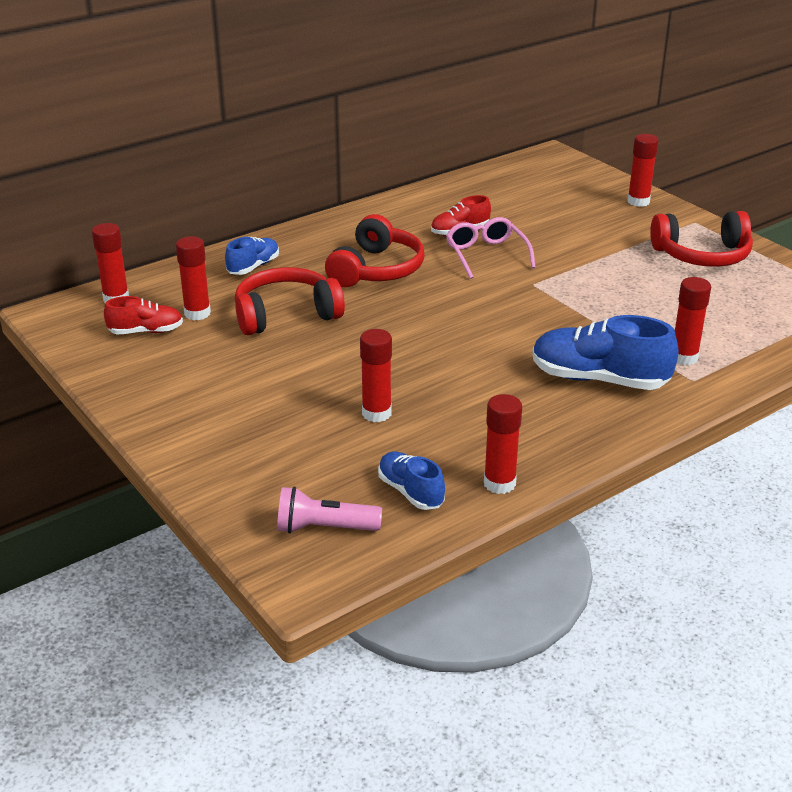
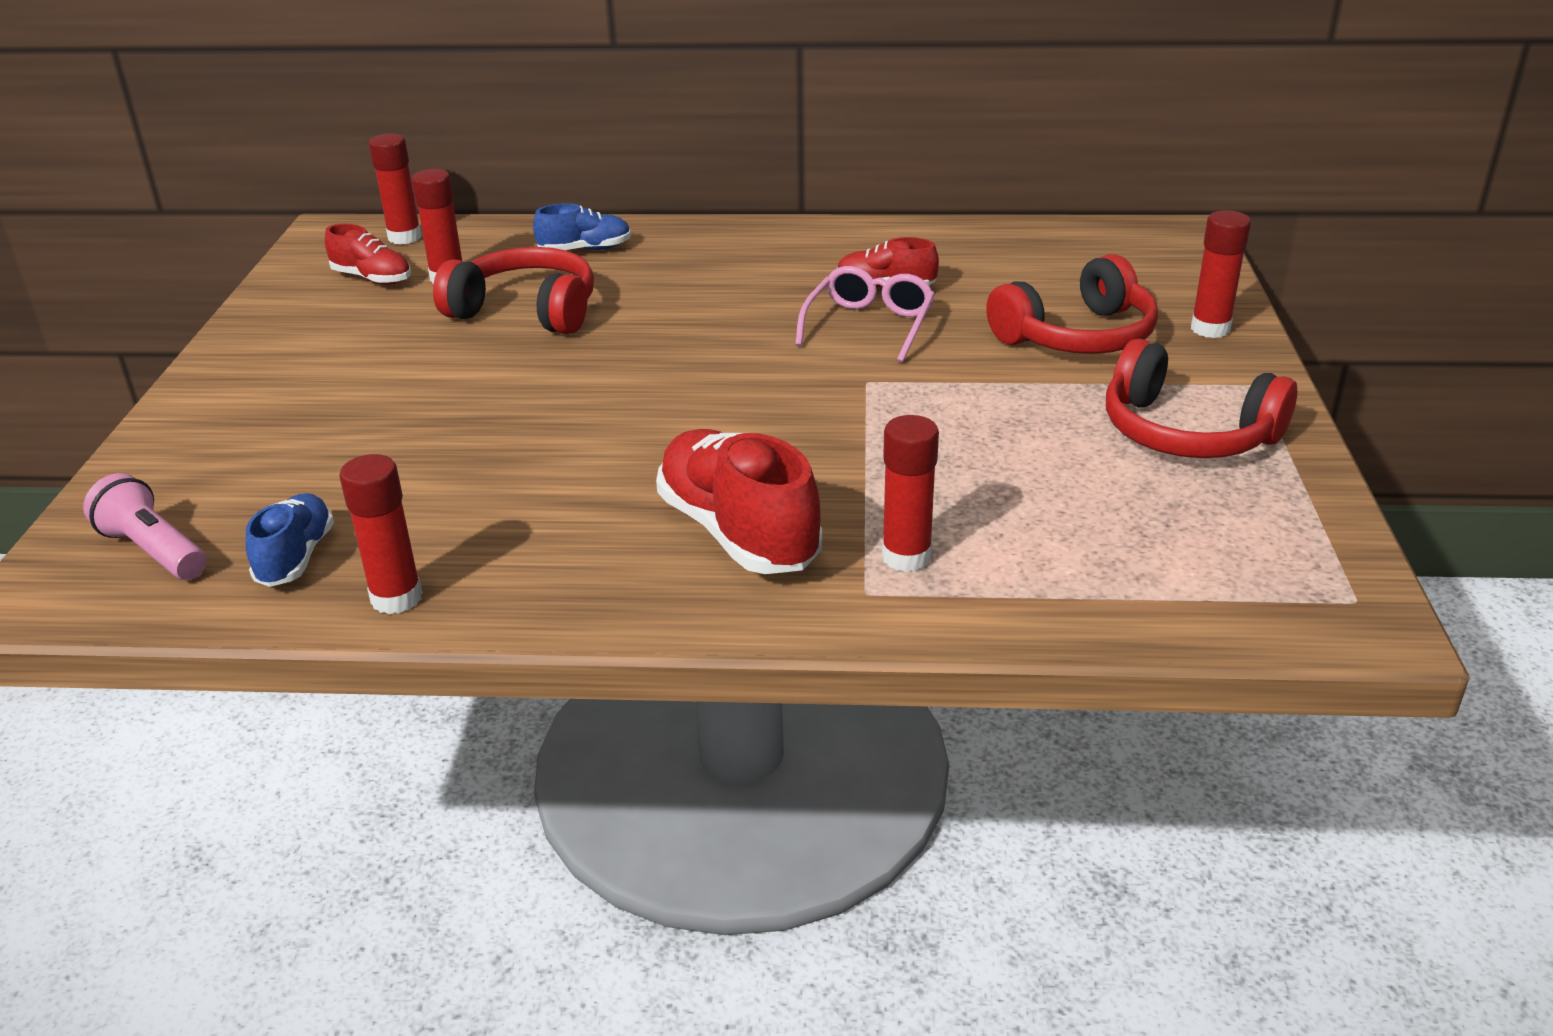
camera: 40 degrees right, 0 degrees up
red headphones [325,214,424,287] -> red headphones moved to [986,254,1158,354]
red glue stick [360,329,392,422] -> none
blue shoe [532,315,679,390] -> red shoe [656,429,822,574]

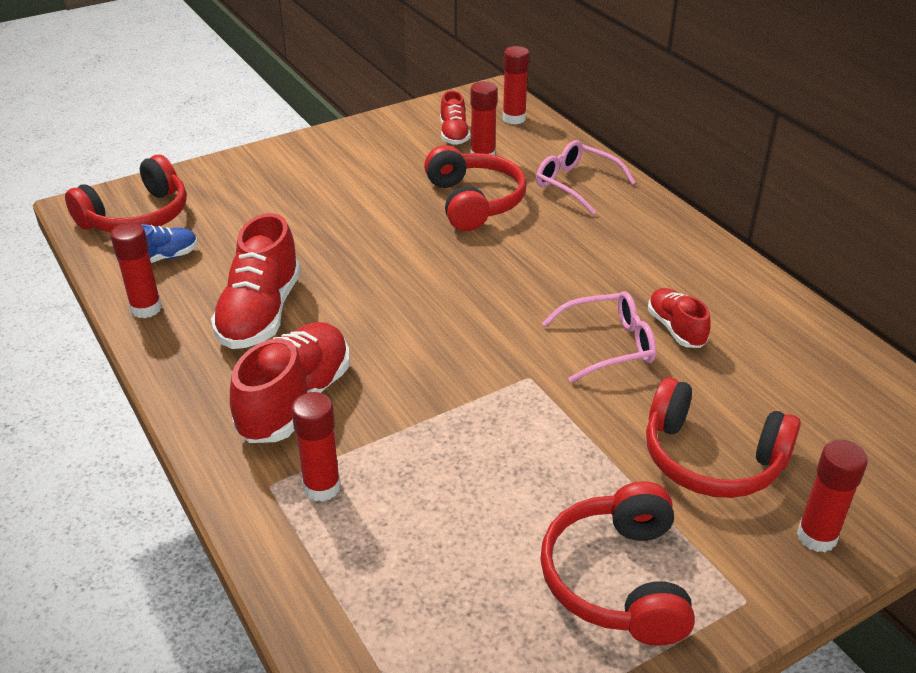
camera: 55 degrees right, 5 degrees up
pink flashlight [83,473,207,580] -> red headphones [65,155,187,233]
blue shoe [533,203,631,250] -> pink glasses [536,140,636,215]
none -> red shoe [211,213,301,349]

